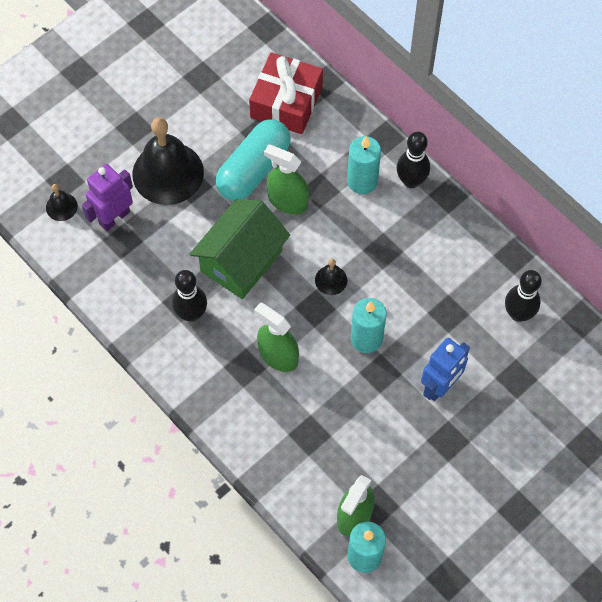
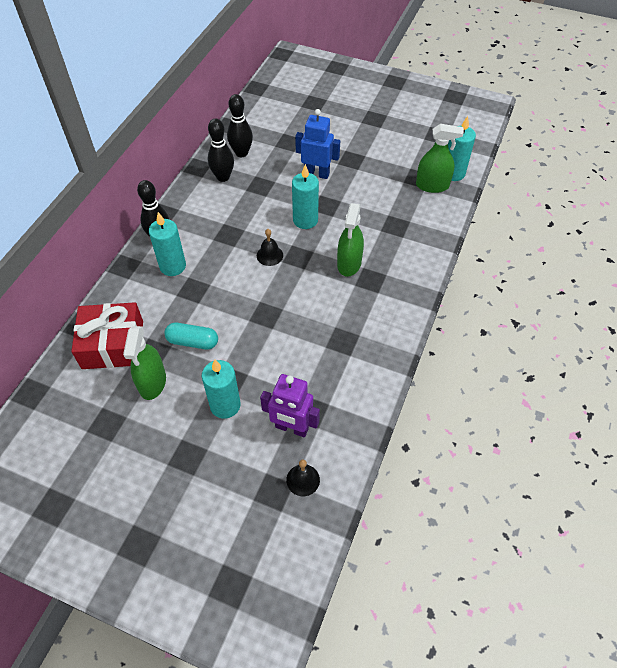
camera: 115 degrees left, 10 degrees down
black bell [132,117,204,205] -> turquoise candle [202,359,241,419]
black bowling pin [172,270,207,322] -> black bowling pin moved to [208,119,234,182]
green house [190,199,290,299] -> none
turquoise capsule [216,119,291,201] -> turquoise capsule [164,323,218,350], size x0.59
green spray bottle [264,144,309,214] -> green spray bottle moved to [123,326,166,400]

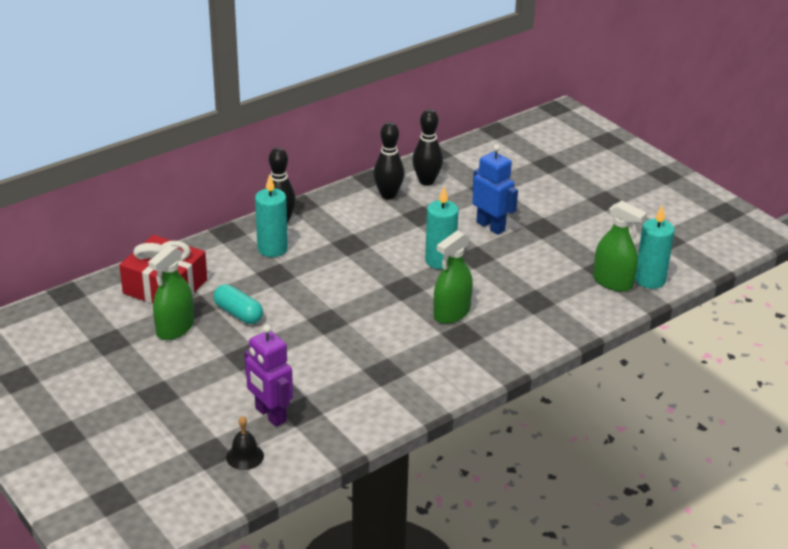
camera: 30 degrees right, 20 degrees down
turquoise candle [202,359,241,419] -> none
black bell [257,229,283,266] -> none

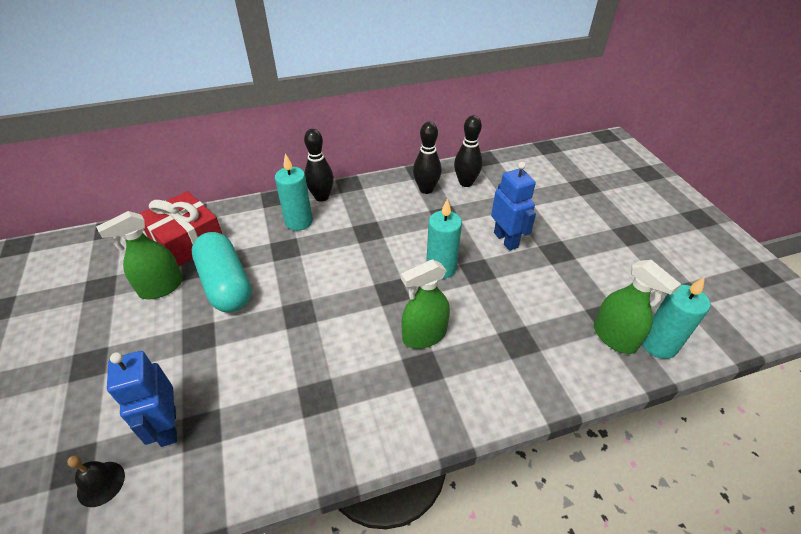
camera: 20 degrees right, 10 degrees up
turquoise capsule [213,284,263,324] -> turquoise capsule [192,232,252,312], size x1.70
purple robot [244,325,293,427] -> blue robot [107,351,177,447]

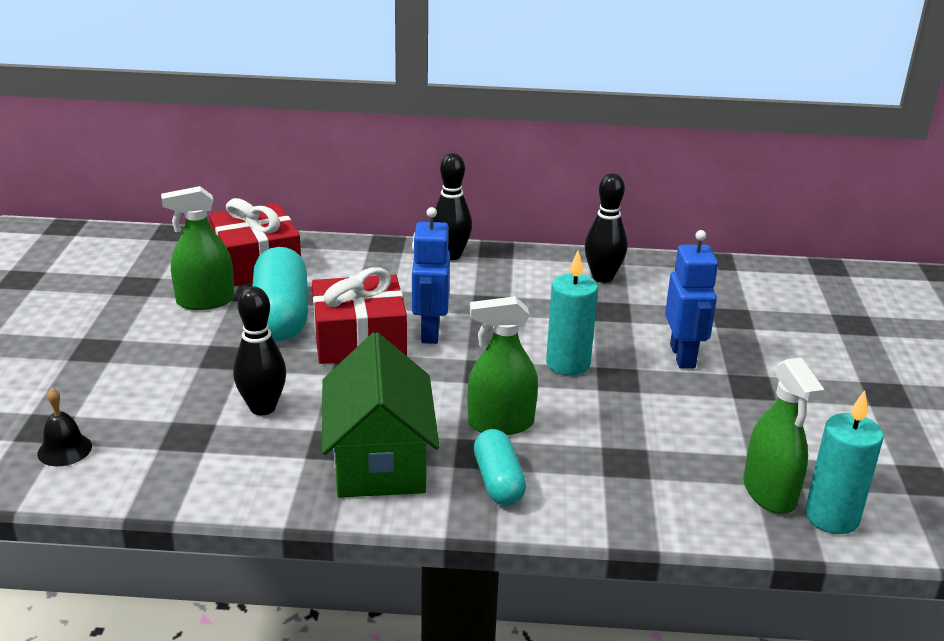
camera: 20 degrees right, 15 degrees down
blue robot [107,351,177,447] -> blue robot moved to [411,207,450,344]
turquoise candle [275,153,313,231] -> none
black bowling pin [454,115,483,187] -> black bowling pin moved to [233,286,286,415]
none -> red gift [312,267,407,364]
none -> green house [322,332,440,498]
none -> turquoise capsule [474,429,526,505]

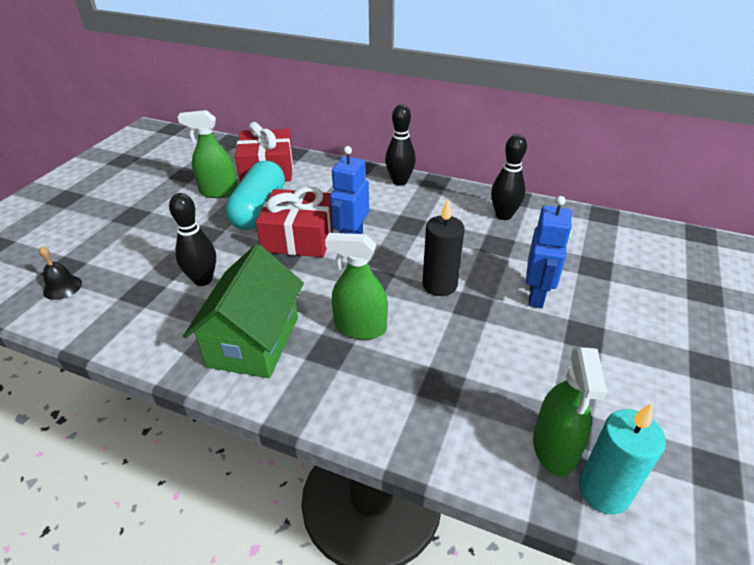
camera: 20 degrees right, 10 degrees up
turquoise capsule [474,429,526,505] -> none
turquoise candle [546,251,598,375] -> black candle [422,199,465,296]

